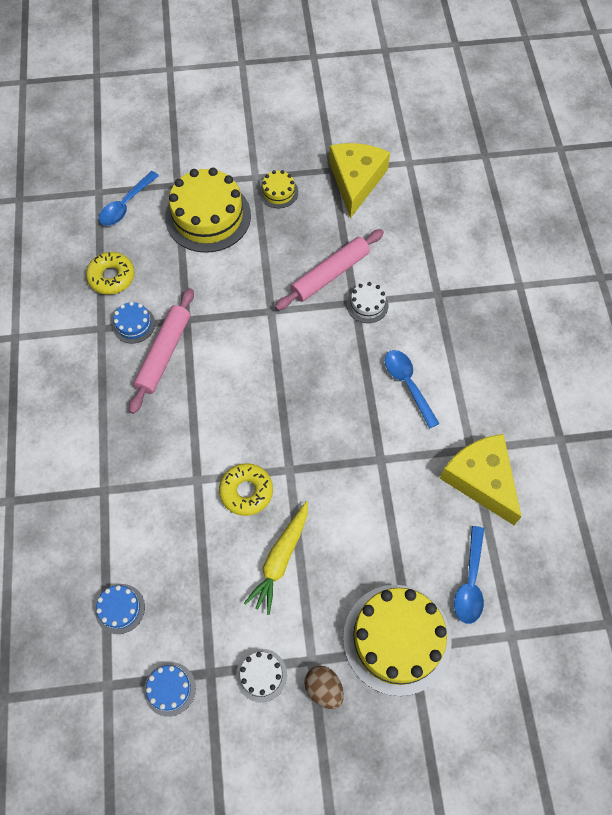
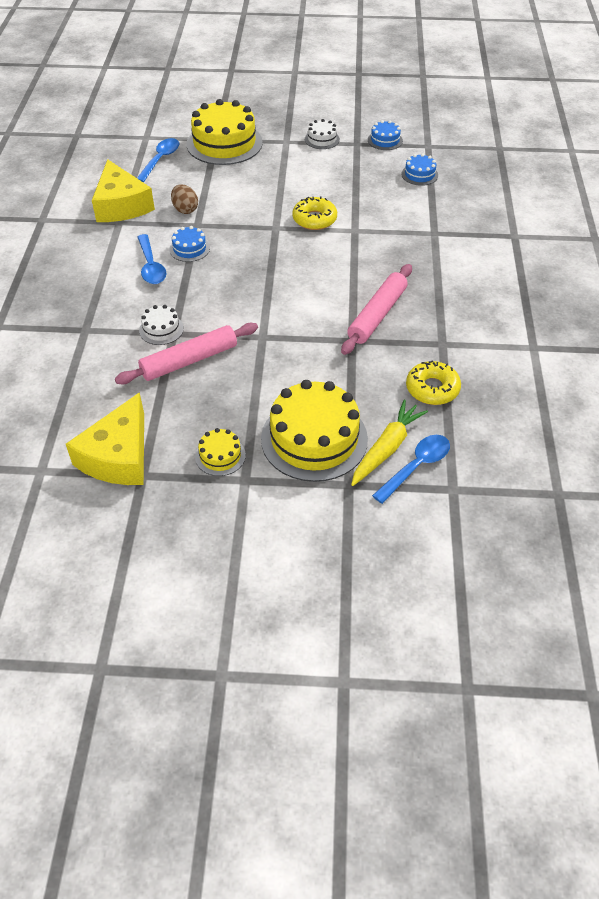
camera: 170 degrees left, 15 degrees down
blue cake [112,302,155,343] -> blue cake moved to [169,226,210,262]
yellow carrot [244,501,308,615] -> yellow carrot moved to [351,400,428,486]
brown egg [304,666,344,709] -> brown egg moved to [171,184,198,214]

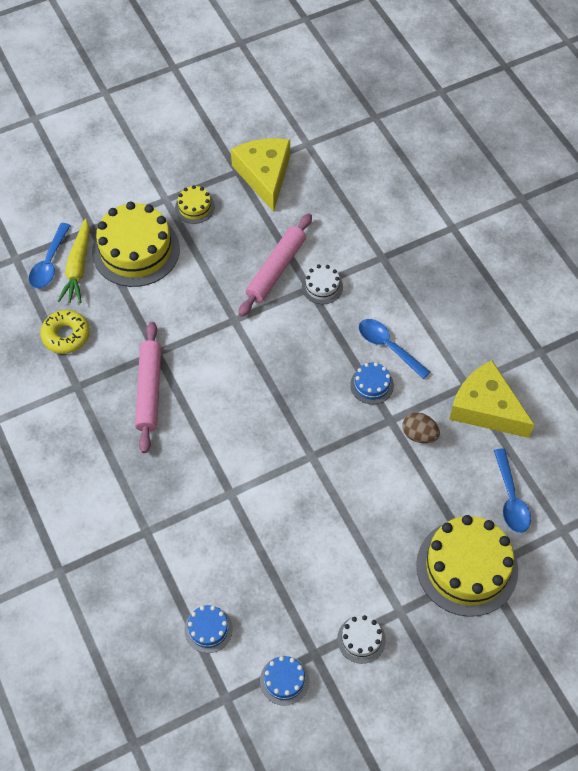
camera: 150 degrees right, 10 degrees up
yellow donut [292,196,337,230] -> none

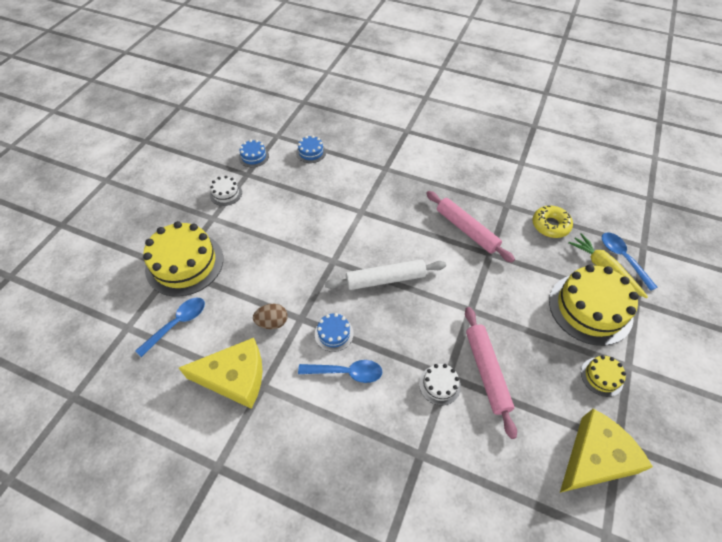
camera: 140 degrees right, 5 degrees down
yellow cheese [231,138,290,212] -> yellow cheese turned 75 degrees counterclockwise [560,409,653,493]
blue spoon [494,448,531,533] -> blue spoon turned 90 degrees clockwise [135,297,205,357]
none -> white rolling pin [325,259,446,290]

